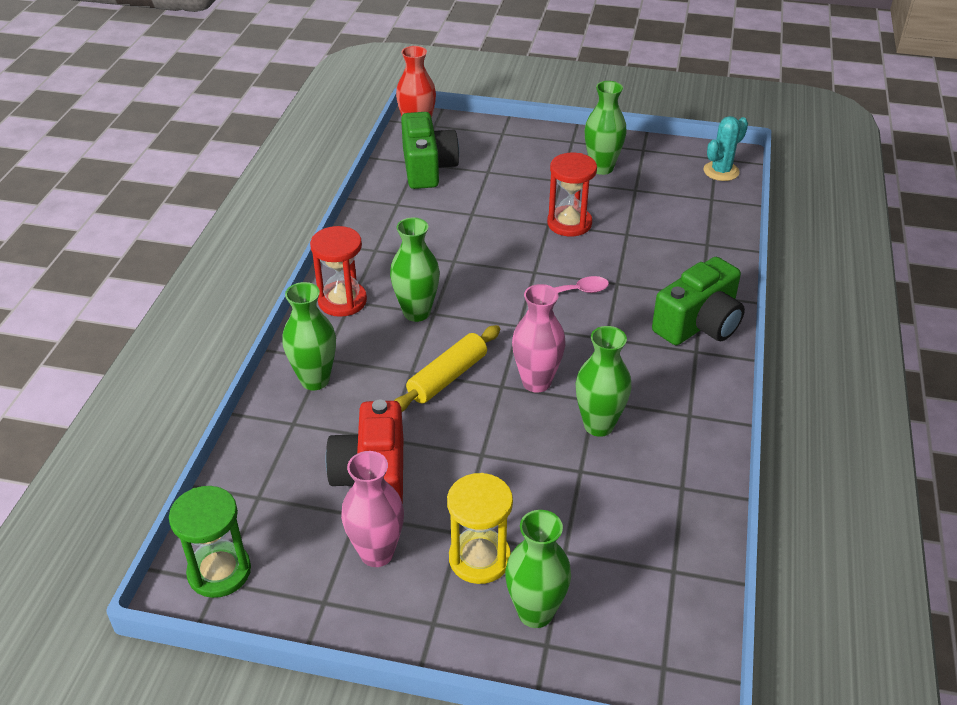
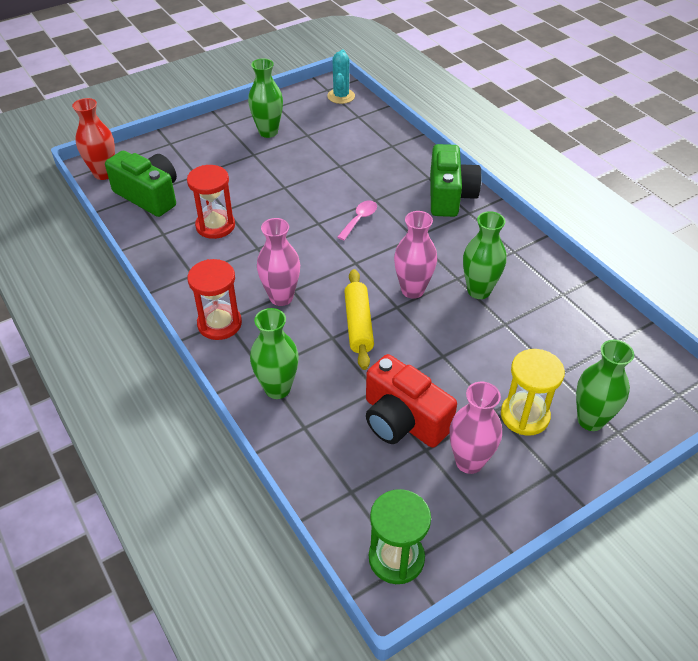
camera: 45 degrees left, 5 degrees up
green vase [390,217,440,322] -> pink vase [257,218,300,306]
red hourglass [547,153,597,236] -> red hourglass moved to [187,165,235,239]

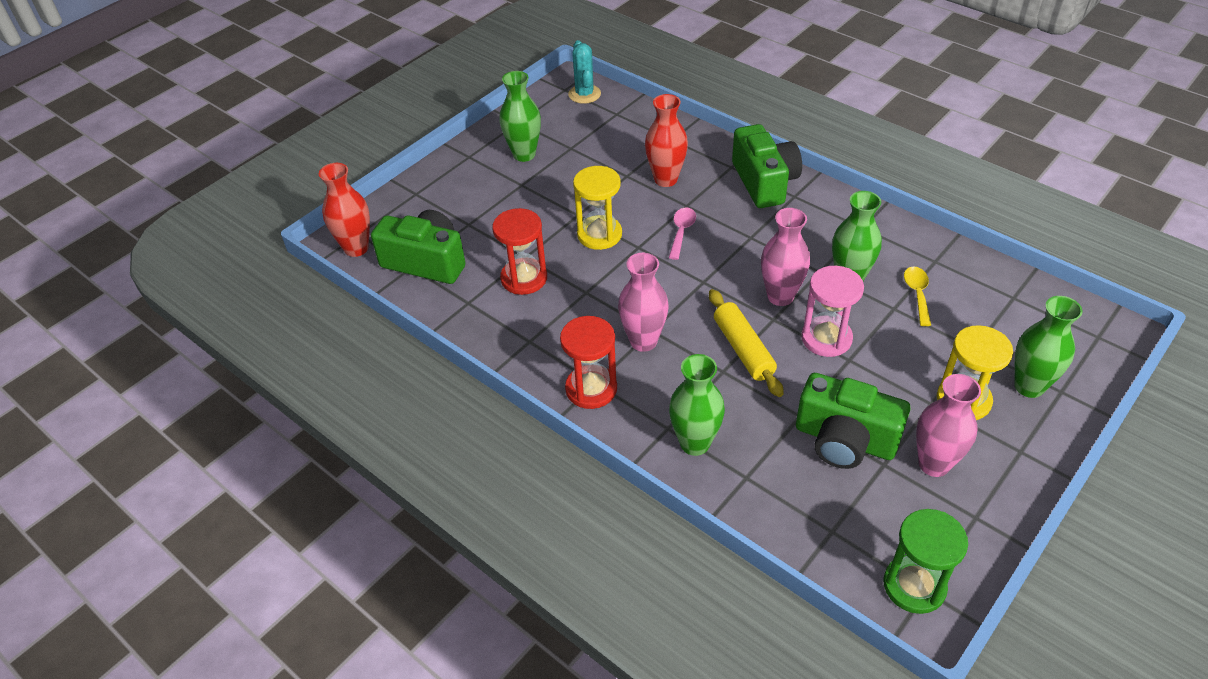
camera: 15 degrees left, 0 degrees up
red camera [366,354,457,448] -> green camera [796,373,910,469]
none -> yellow hourglass [573,166,622,250]
none -> red vase [645,94,688,187]
none -> pink hourglass [801,266,864,357]
none -> yellow spoon [904,266,931,326]

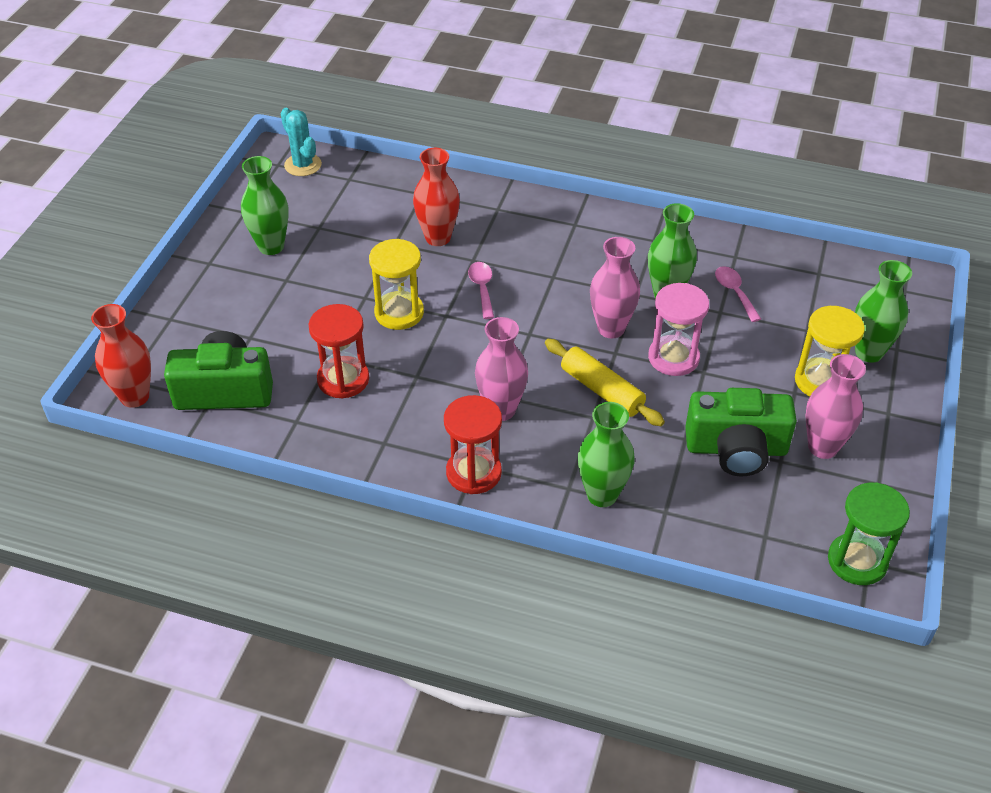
camera: 25 degrees left, 0 degrees up
green camera [732,124,802,208] -> none
yellow spoon [904,266,931,326] -> pink spoon [715,266,761,322]

